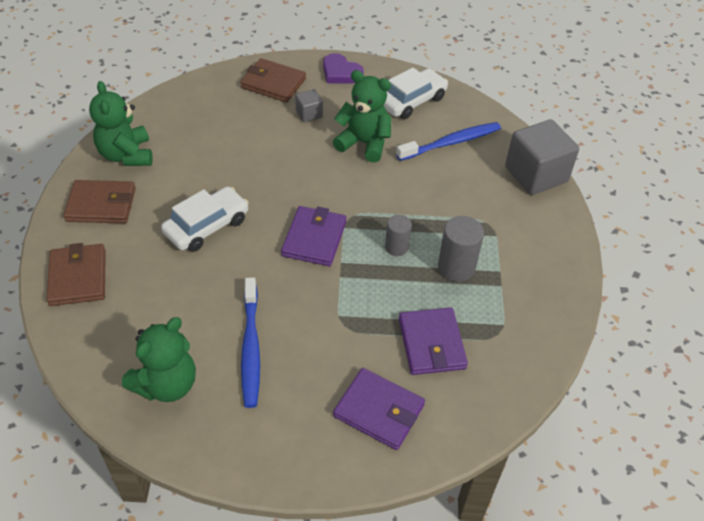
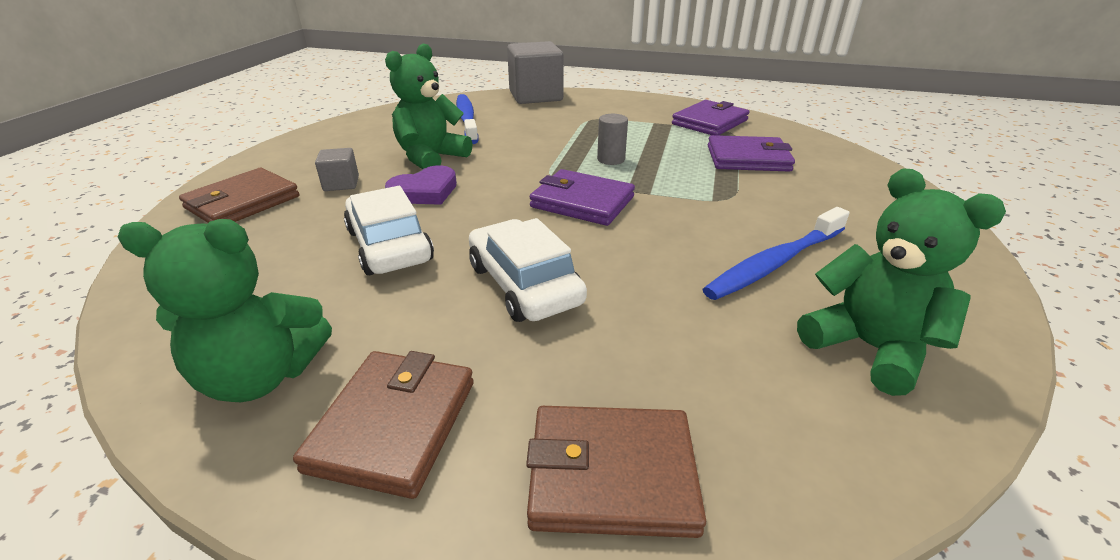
camera: 75 degrees left, 15 degrees down
blue toothbrush [241,277,260,408] -> blue toothbrush turned 135 degrees clockwise [702,207,850,300]
purple heart [323,53,364,84] -> purple heart moved to [385,165,457,205]
purple wallet [333,368,425,450] -> purple wallet moved to [672,100,749,135]
white car [383,67,448,119] -> white car moved to [344,186,434,275]
grey cylinder [438,216,484,282] -> none

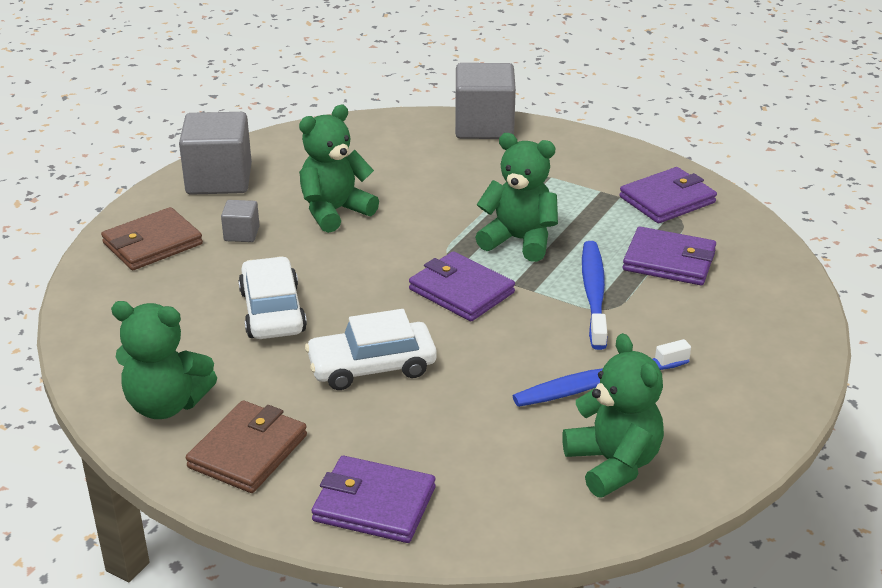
camera: 15 degrees right, 0 degrees up
purple heart [385,165,457,205] -> none
blue toothbrush [456,94,479,144] -> blue toothbrush moved to [582,241,607,350]
white car [469,218,587,322] -> white car turned 90 degrees counterclockwise [305,309,437,390]
brown wallet [526,406,706,538] -> purple wallet [311,456,435,543]
grey cylinder [597,114,628,165] -> green teddy bear [475,133,558,262]
none -> grey cube [179,112,252,195]

